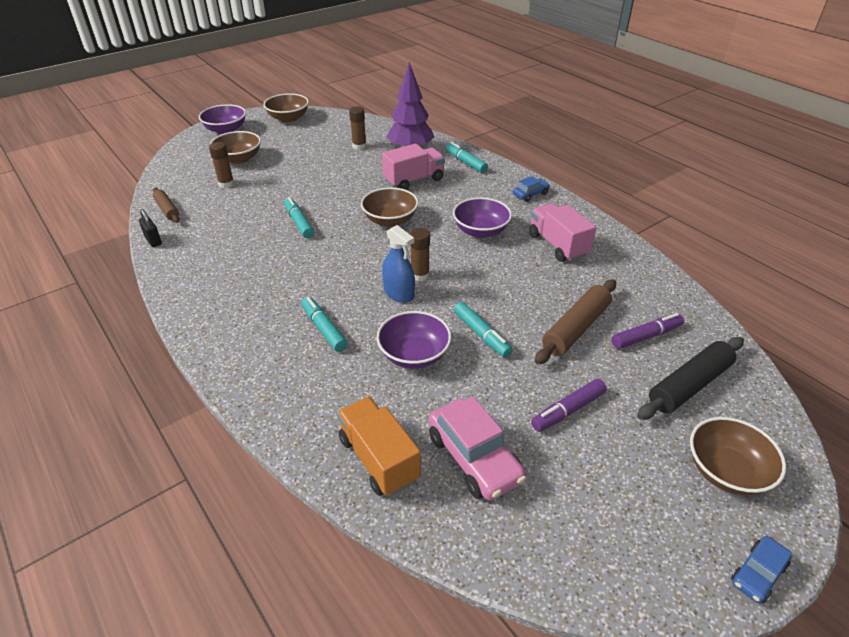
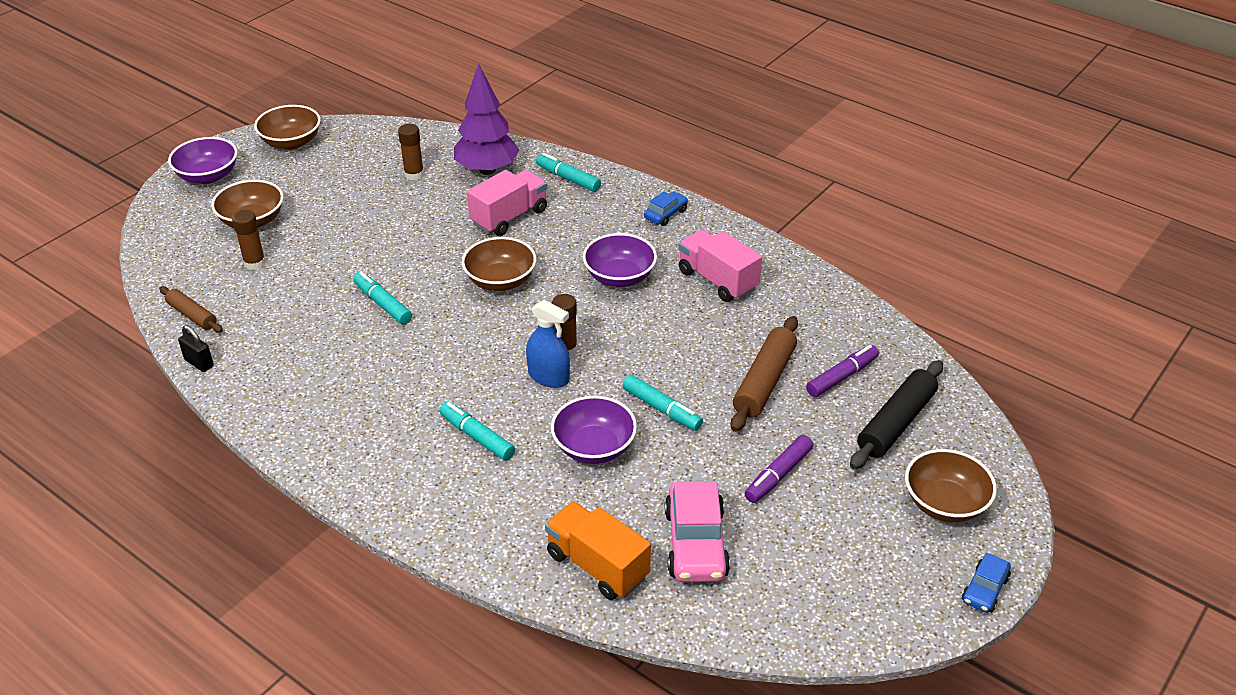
camera: 15 degrees left, 0 degrees up
pink car [429,396,526,500] -> pink car turned 45 degrees clockwise [665,481,730,582]

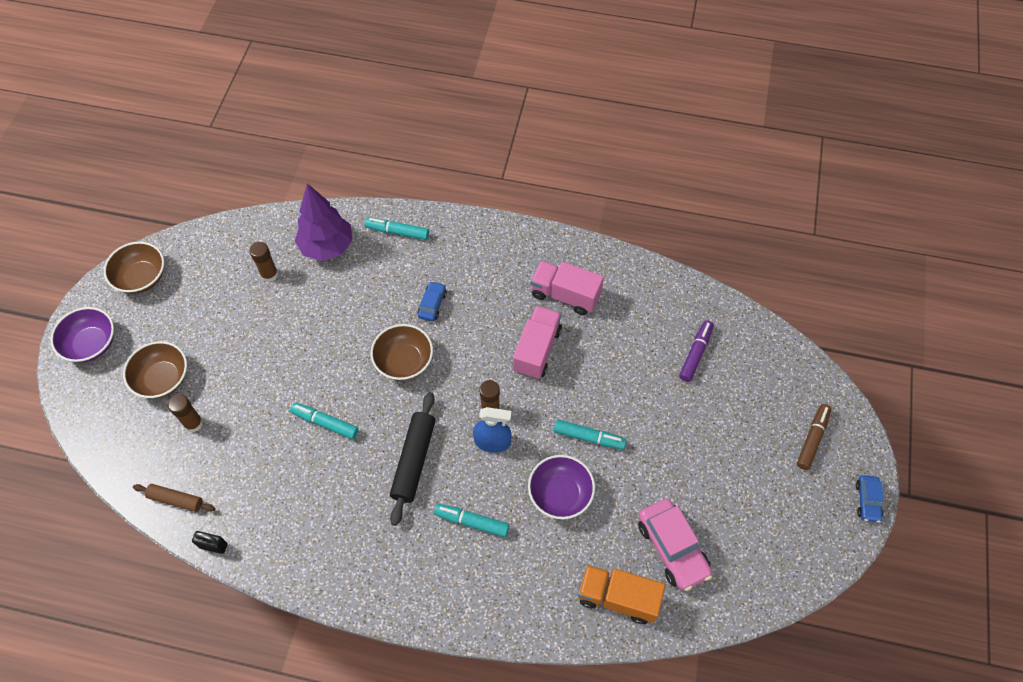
camera: 25 degrees left, 20 degrees up
pink truck [467,170,547,236] -> pink truck moved to [513,306,562,379]
purple bowl [583,233,657,287] -> none
blue car [644,191,688,226] -> blue car moved to [417,281,447,321]
brown rolling pin [731,316,798,432] -> none
purple marker [745,435,813,503] -> none
black rolling pin [850,360,943,469] -> black rolling pin moved to [390,392,436,526]
brown bowl [905,449,997,522] -> brown marker [797,404,831,470]

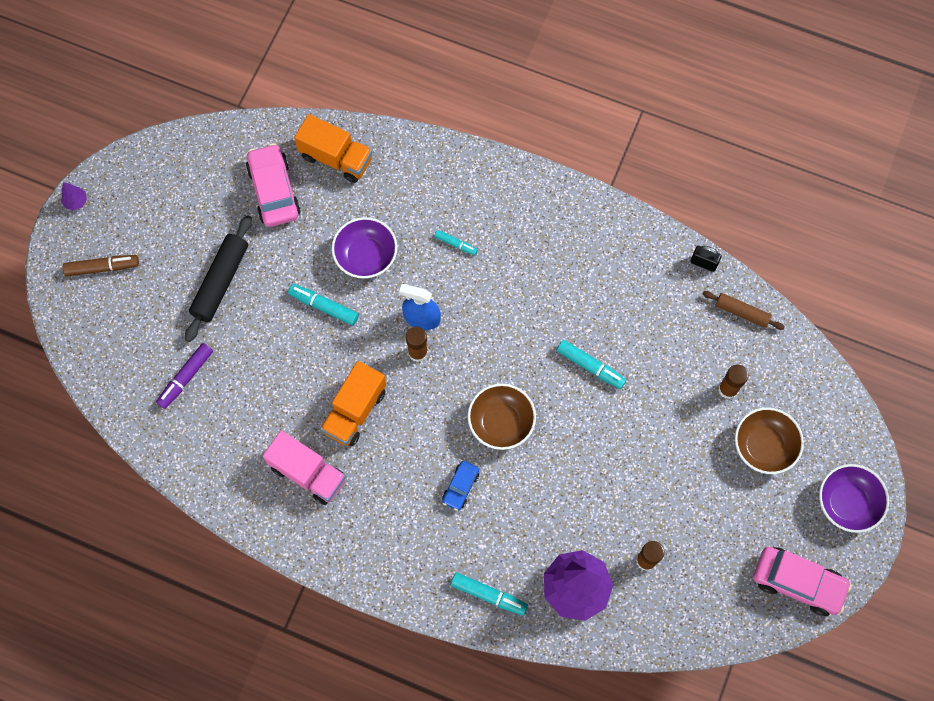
camera: 170 degrees left, 10 degrees up
brown bowl [104,242,164,294] -> pink car [754,547,852,616]
black rolling pin [390,392,436,526] -> black rolling pin moved to [185,215,252,342]
turquoise marker [434,504,509,537] -> turquoise marker [435,230,478,255], size x0.62
pink truck [513,306,562,379] -> orange truck [320,361,386,447]
brown marker [797,404,831,470] -> brown marker turned 135 degrees counterclockwise [63,255,139,277]
blue car [856,475,884,523] -> purple tree [61,182,87,210]

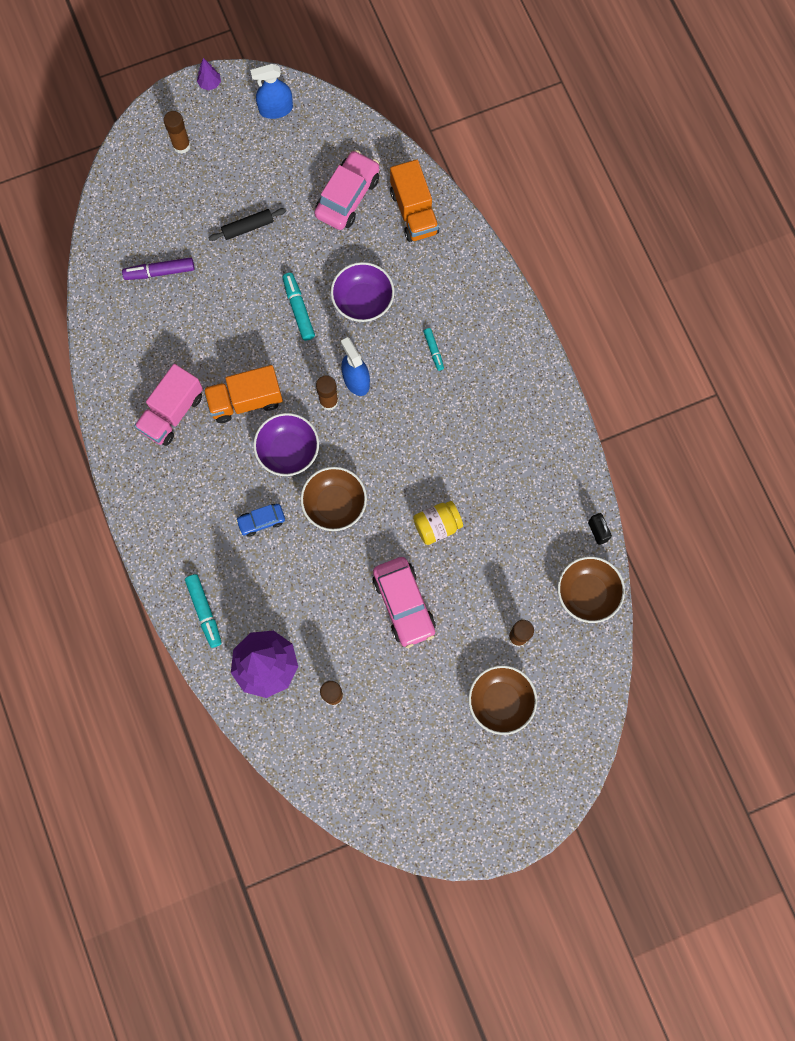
camera: 45 degrees right, 5 degrees up
brown marker [63,255,139,277] -> brown glue stick [163,111,191,154]
black rolling pin [185,215,252,342] -> black rolling pin [209,208,286,241], size x0.61
pink truck [263,431,346,505] -> pink truck turned 45 degrees clockwise [134,364,203,446]
turquoise marker [557,340,626,389] -> yellow jar [413,501,463,545]
brown rolling pin [703,291,785,330] -> brown bowl [558,556,625,623]
pink car [754,547,852,616] -> pink car moved to [372,557,436,648]
purple bowl [819,464,889,533] -> purple bowl moved to [253,413,319,476]
none -> blue spray bottle [250,64,293,119]

